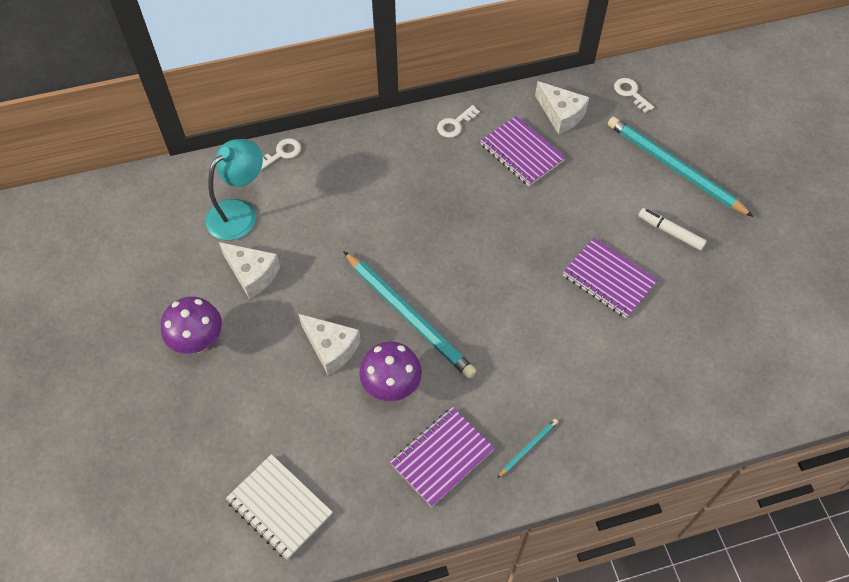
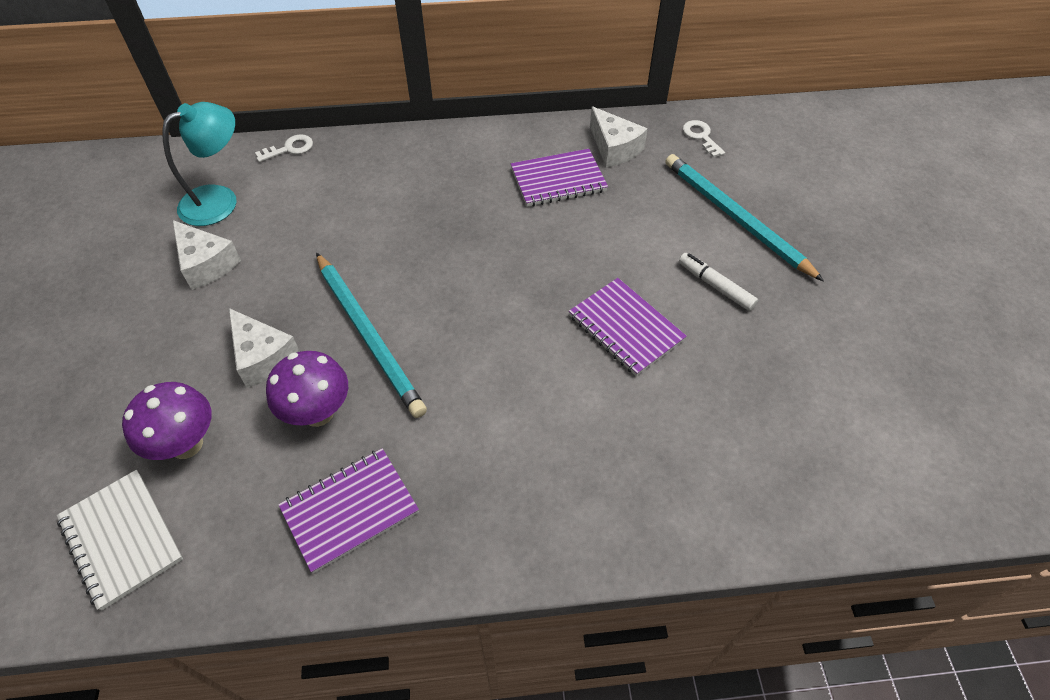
camera: 10 degrees right, 5 degrees down
purple mushroom [161,297,222,354] -> purple mushroom moved to [122,382,211,460]
white key [437,105,480,138] -> none
purple notebook [480,116,566,186] -> purple notebook turned 75 degrees counterclockwise [511,149,608,207]
turquoise pencil [498,419,558,478] -> none

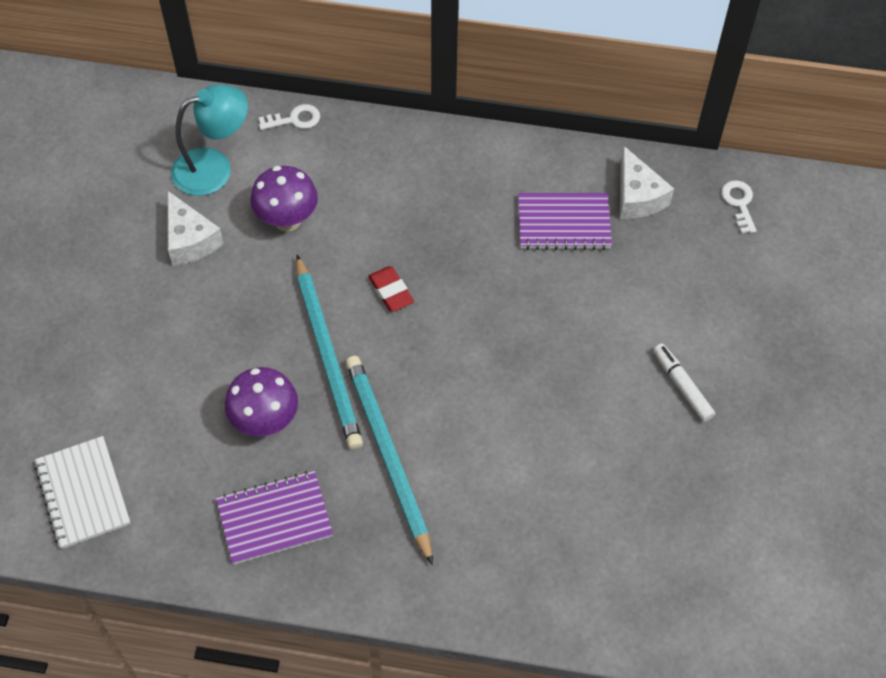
camera: 15 degrees right, 5 degrees up
purple mushroom [122,382,211,460] -> purple mushroom moved to [250,166,318,232]
white cheese [229,308,300,388] -> none
purple notebook [569,278,687,376] -> none
turquoise pencil [665,154,824,282] -> turquoise pencil moved to [346,356,433,565]
none -> red eraser [368,266,414,312]

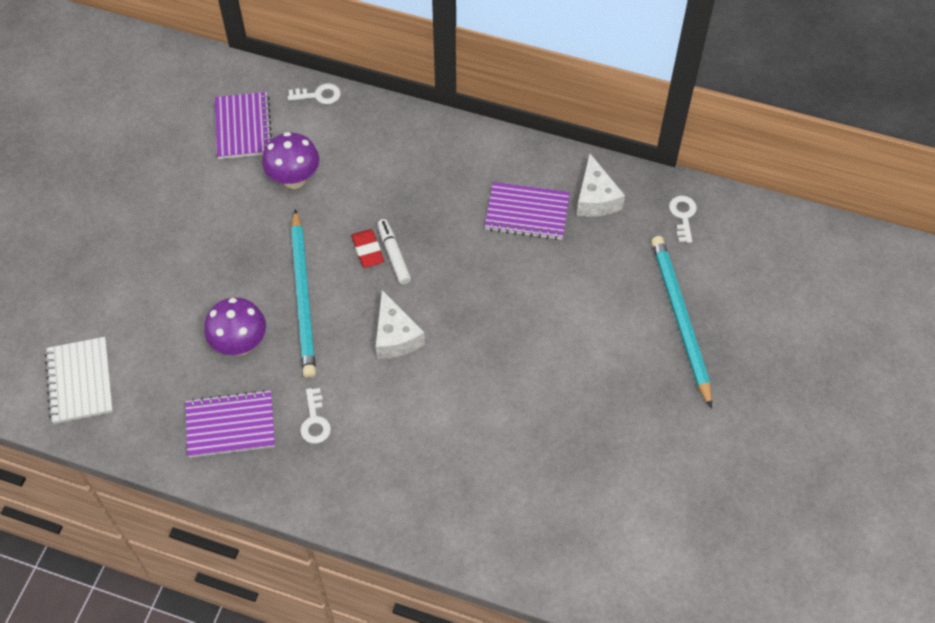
camera: 10 degrees right, 0 degrees up
white cheese [168,191,224,266] -> white cheese moved to [376,290,425,359]
turquoise lamp [171,84,248,196] -> purple notebook [215,92,272,159]
turquoise pencil [346,356,433,565] -> turquoise pencil moved to [651,236,712,409]
white marker [653,344,715,422] -> white marker moved to [377,219,411,285]
none -> white key [300,388,331,444]

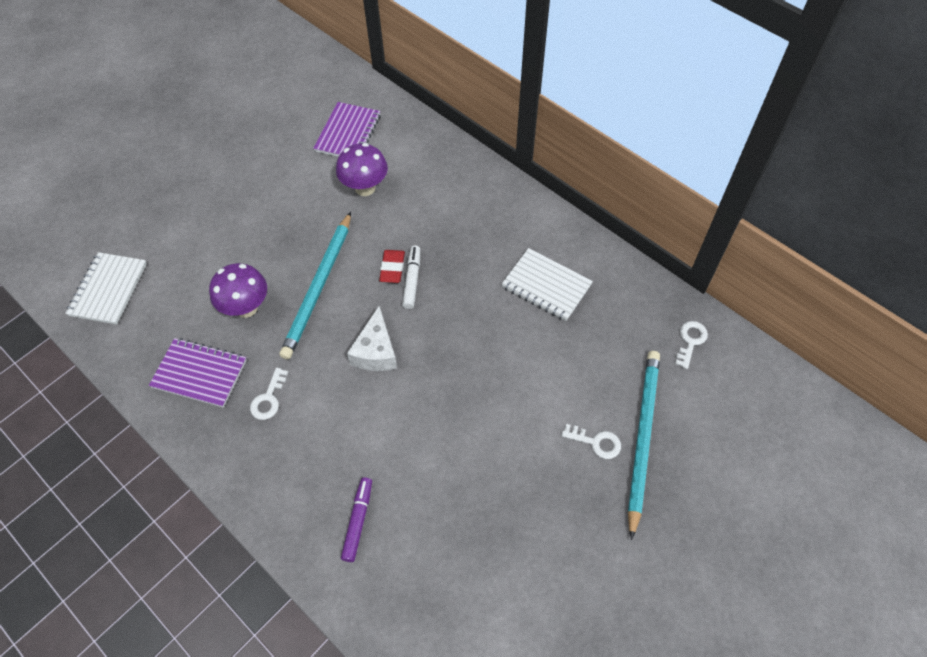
camera: 25 degrees right, 0 degrees up
white key [288,83,341,104] -> white key moved to [561,424,621,459]
purple notebook [485,182,570,240] -> white notebook [501,248,593,321]
white cheese [576,154,625,217] -> none
none -> purple marker [341,477,372,562]

